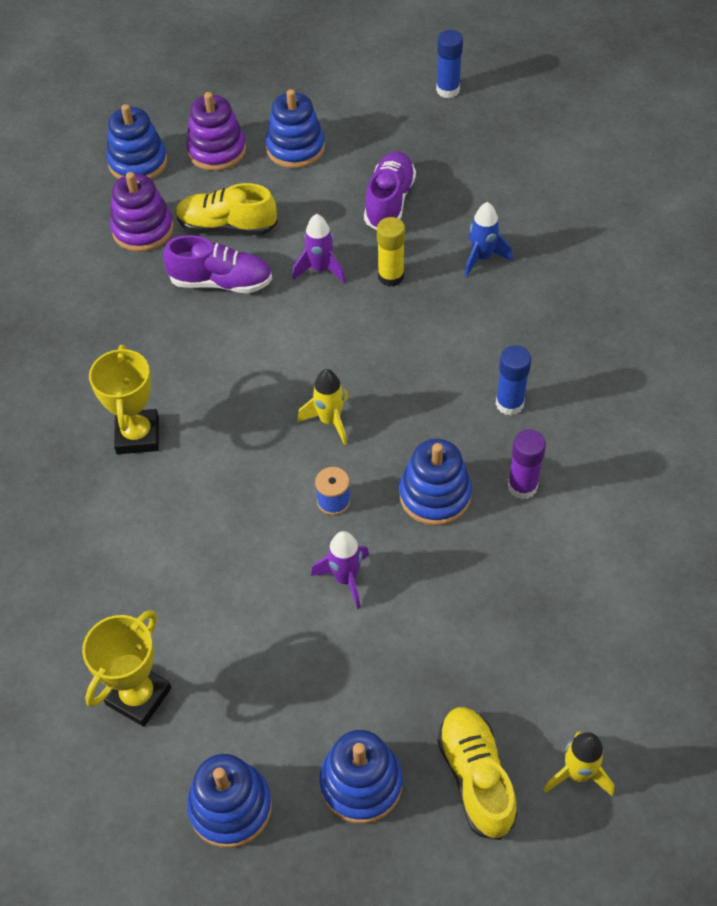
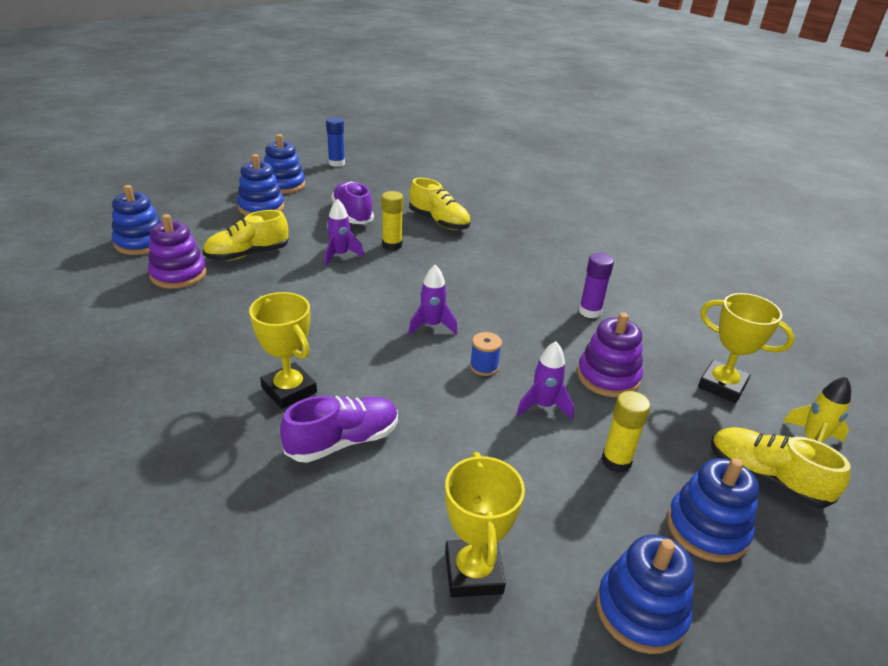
camera: 40 degrees left, 20 degrees down
purple shoe [163,235,272,293] -> purple shoe moved to [280,396,398,463]
purple stacking toy [186,92,246,171] -> purple stacking toy moved to [577,313,643,397]
yellow rocket [297,369,348,445] -> purple rocket [408,265,457,335]
blue stacking toy [399,439,472,526] -> blue stacking toy moved to [264,134,305,194]
blue rocket [465,202,513,277] -> yellow shoe [409,178,470,230]
blue glue stick [496,345,531,415] -> none
none -> yellow glue stick [601,391,651,473]
none -> yellow trophy [698,293,795,403]

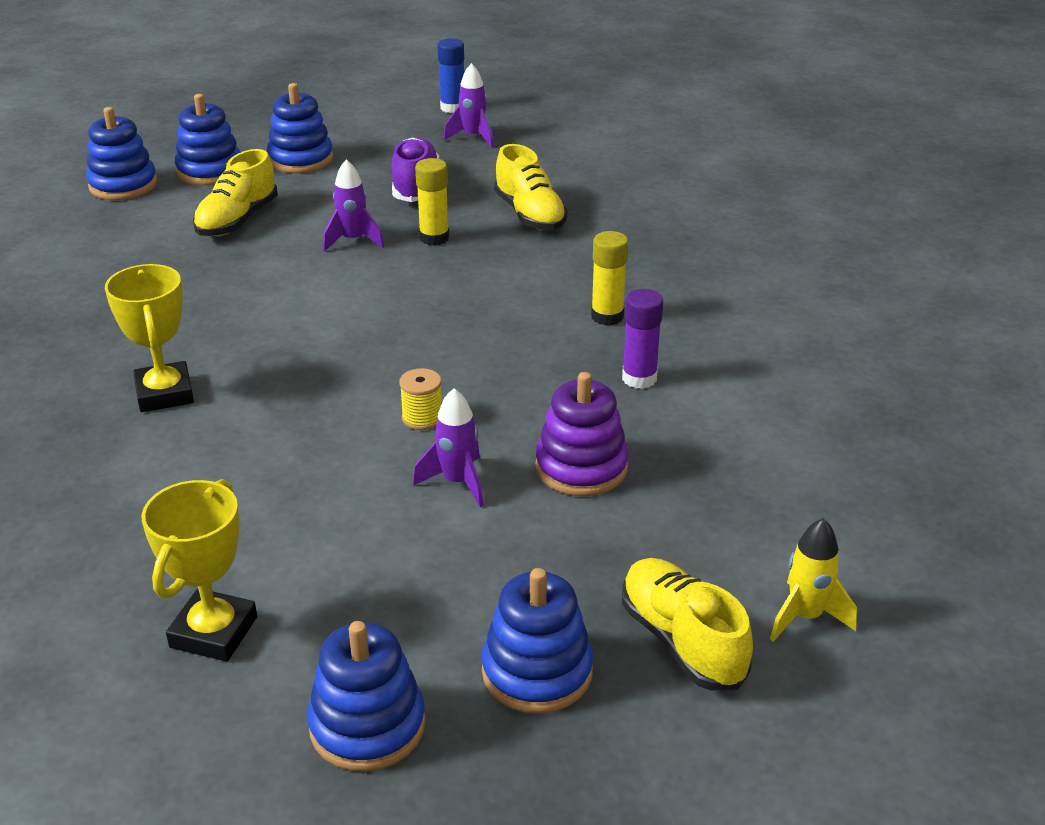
camera: 25 degrees right, 0 degrees up
purple stacking toy [148,214,207,289] -> none
yellow shoe [203,210,288,261] -> yellow shoe turned 60 degrees counterclockwise [193,149,278,236]
blue stacking toy [264,134,305,194] -> blue stacking toy moved to [175,94,241,185]
purple shoe [280,396,398,463] -> none
purple rocket [408,265,457,335] -> purple rocket moved to [444,63,494,147]
blue spool [470,332,502,376] -> yellow spool [399,368,442,430]
yellow glue stick [601,391,651,473] -> yellow glue stick moved to [591,231,628,326]
yellow trophy [698,293,795,403] -> none

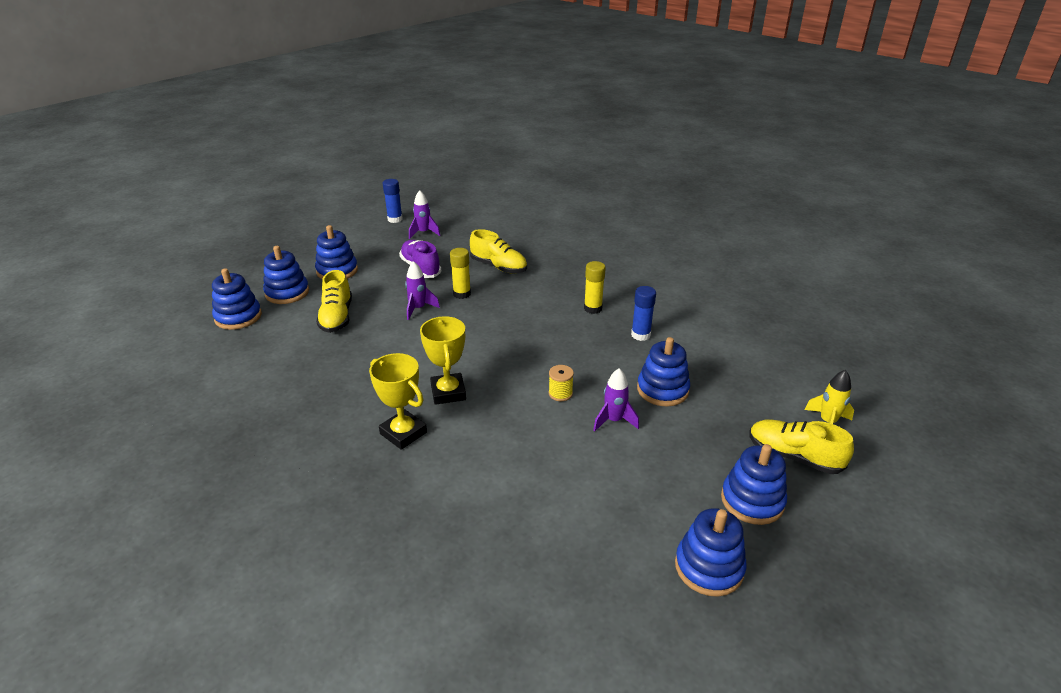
camera: 30 degrees left, 0 degrees up
yellow trophy [141,479,257,662] -> yellow trophy moved to [420,316,466,405]
purple stacking toy [535,372,629,496] -> blue stacking toy [637,337,690,406]
purple glue stick [622,289,663,389] -> blue glue stick [631,286,656,341]

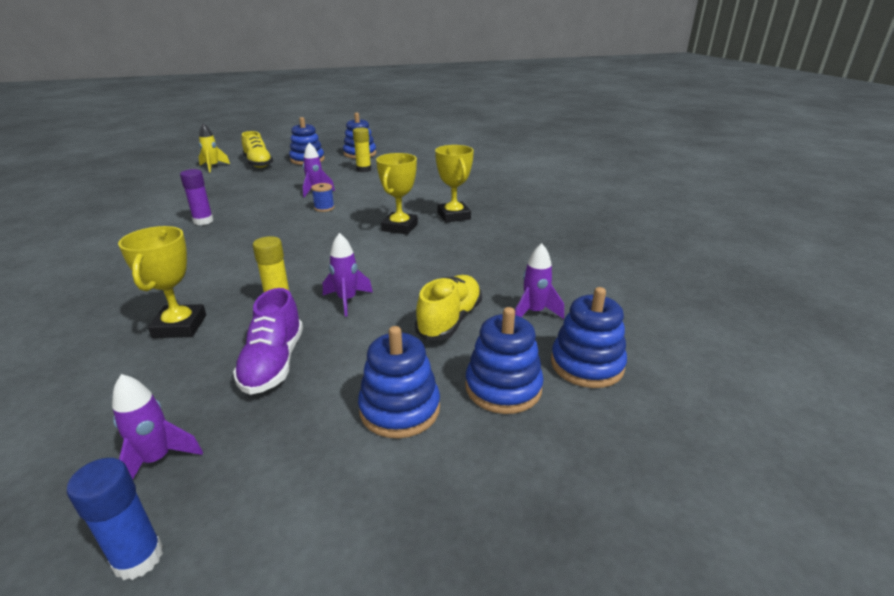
camera: 150 degrees left, 5 degrees down
yellow shoe [470,229,527,274] -> yellow trophy [118,226,206,338]
yellow spool [549,365,574,401] -> blue spool [311,183,335,212]
yellow glue stick [584,261,606,314] -> yellow glue stick moved to [353,128,371,172]
blue glue stick [631,286,656,341] -> purple glue stick [180,169,214,225]
blue stacking toy [637,337,690,406] -> none
none -> purple rocket [515,243,564,319]

